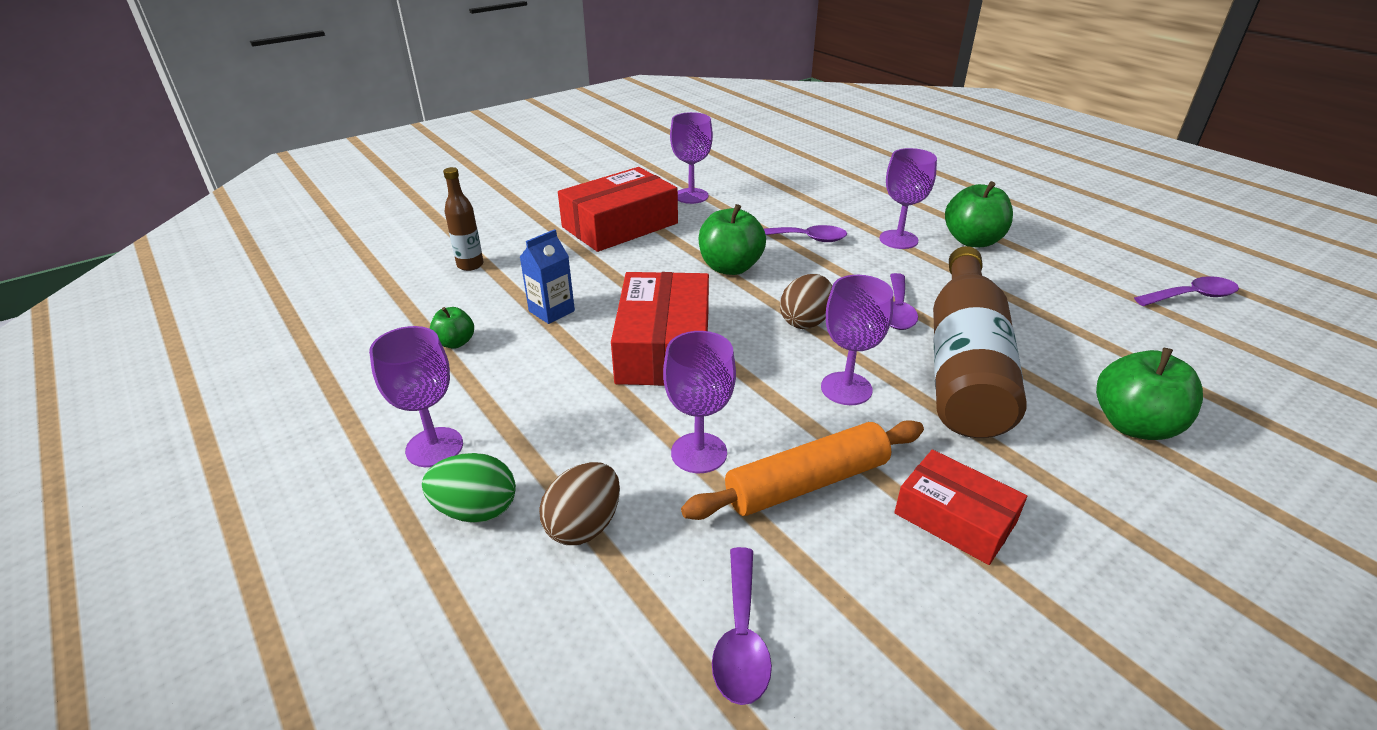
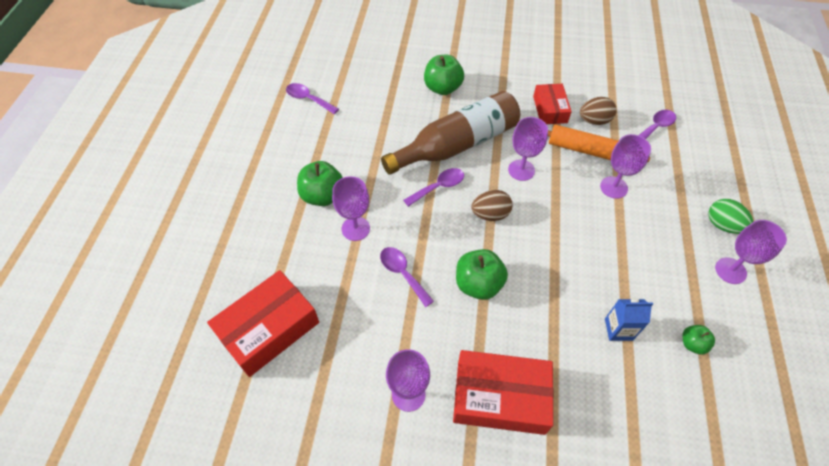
camera: 135 degrees left, 20 degrees up
brown bottle [443,167,484,271] -> none
brown egg [539,462,620,545] -> brown egg moved to [580,97,617,125]
red box [611,272,709,386] -> red box moved to [207,270,319,377]

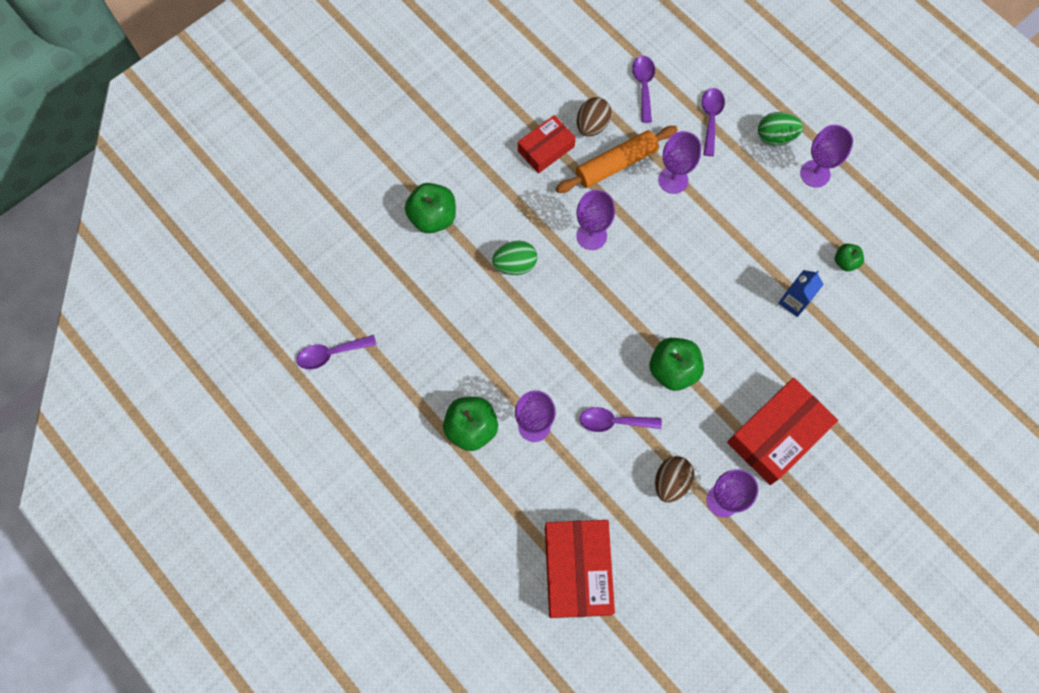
camera: 50 degrees left, 15 degrees up
brown bottle [381,91,520,175] -> green egg [492,241,537,275]
purple spoon [403,168,464,207] -> purple spoon moved to [702,88,725,156]
brown egg [471,190,513,221] -> brown egg moved to [655,456,694,502]
red box [533,84,572,124] -> red box turned 75 degrees counterclockwise [518,115,576,174]

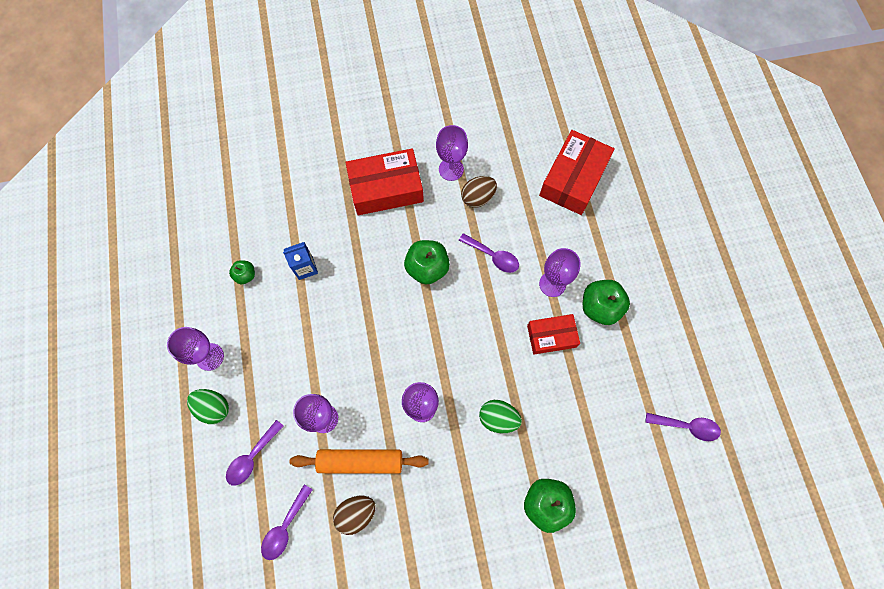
camera: 150 degrees left, 0 degrees up
red box [518,115,576,174] -> red box moved to [527,314,580,354]

